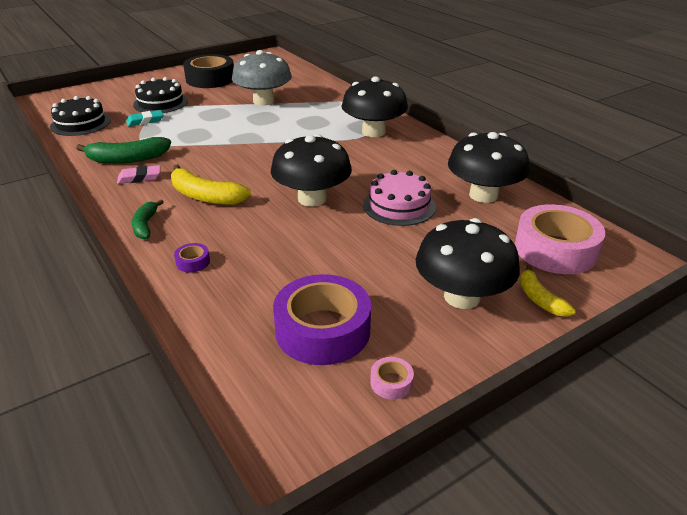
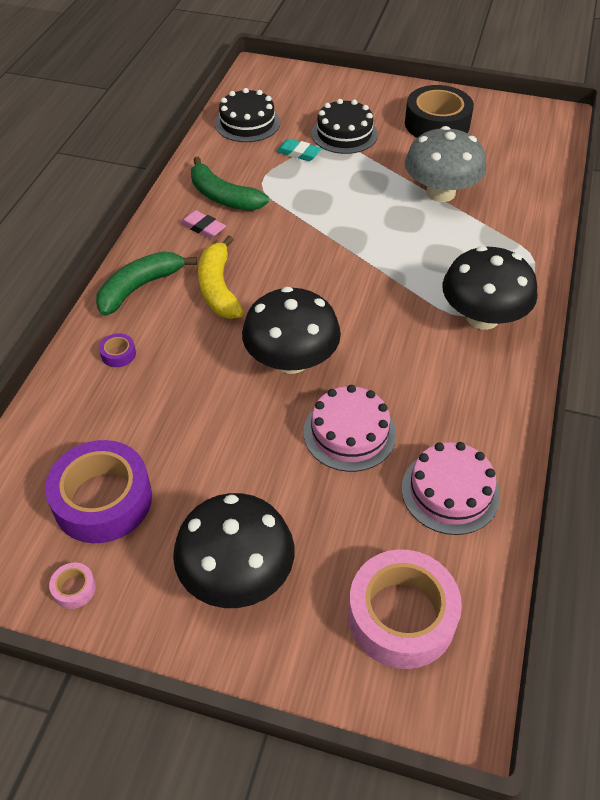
camera: 50 degrees right, 15 degrees up
green banana [132,199,164,239] -> green banana [96,252,197,316], size x1.63
black mushroom [448,132,529,203] -> pink cake [402,442,500,535]
yellow banana [520,265,576,317] -> none

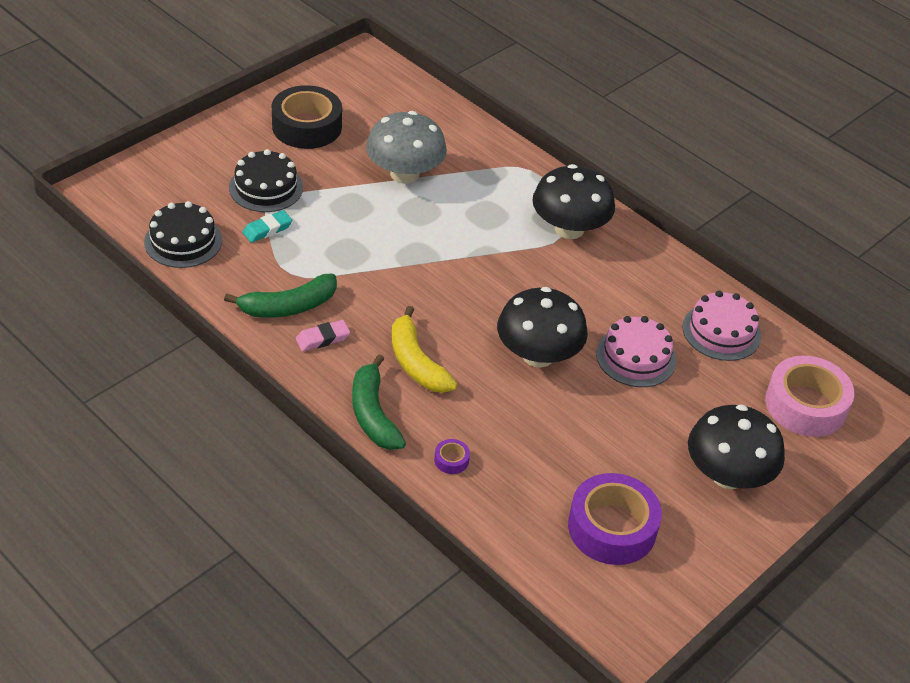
camera: 65 degrees left, 5 degrees down
pink tape [49,563,96,609] -> none
yellow banana [198,235,244,319] -> yellow banana turned 45 degrees clockwise [392,306,457,393]

